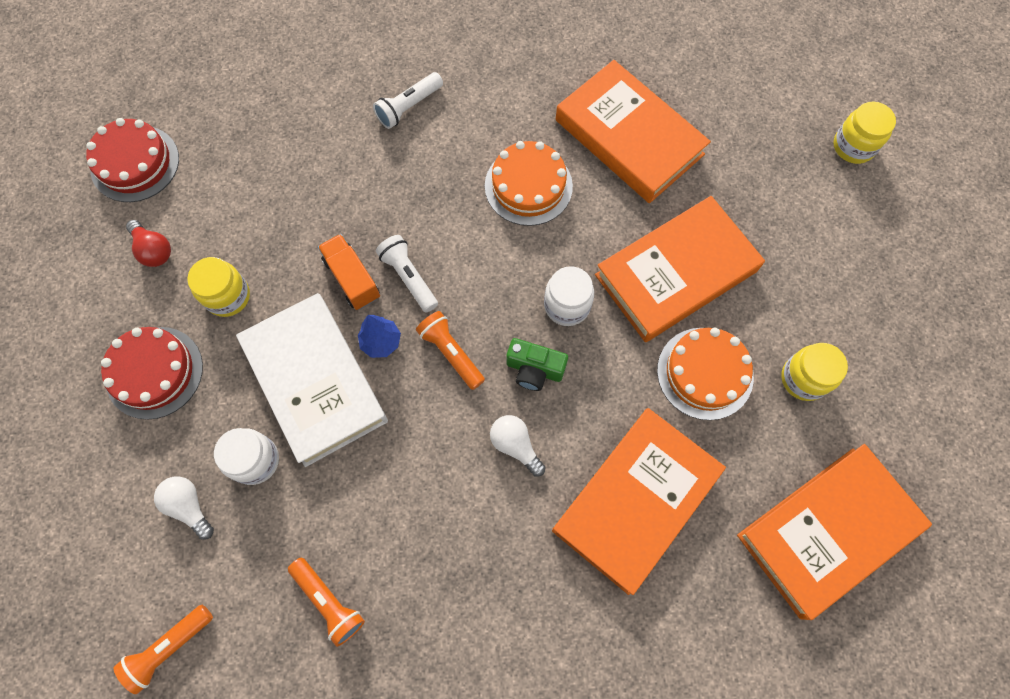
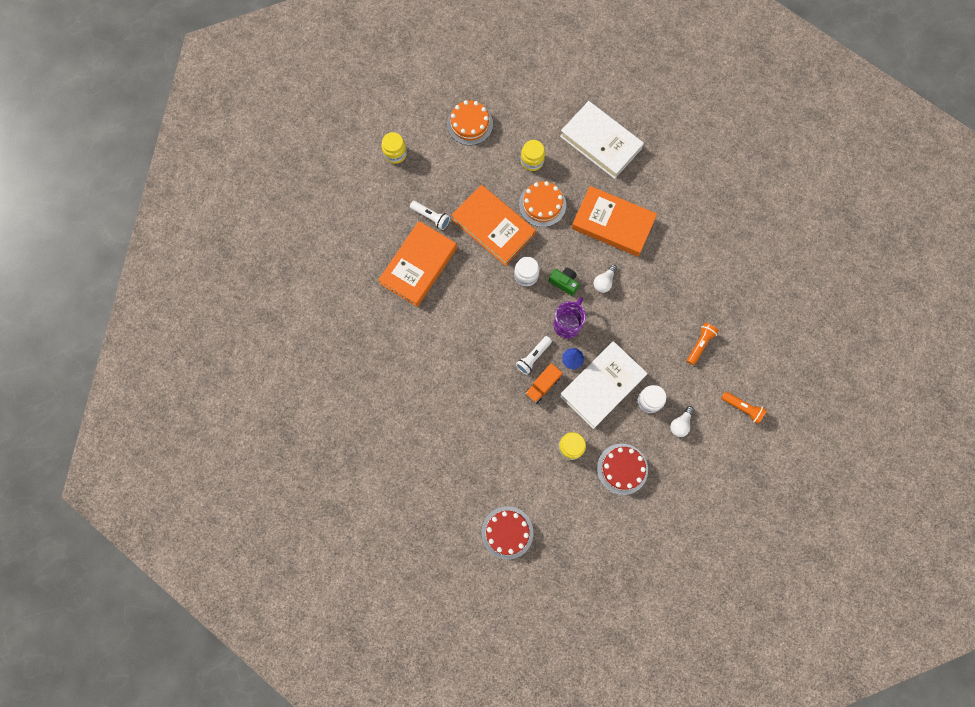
camera: 105 degrees left, 5 degrees up
red light bulb [126,220,171,267] -> none
white flashlight [373,72,443,129] -> white flashlight moved to [410,201,450,230]
orange flashlight [416,311,485,390] -> purple mug [554,297,586,339]
orange cake [485,141,573,226] -> orange cake moved to [447,100,493,145]
green camera [506,338,568,391] -> green camera turned 60 degrees counterclockwise [549,268,579,296]
orange book [737,444,932,620] -> white book [560,101,644,179]

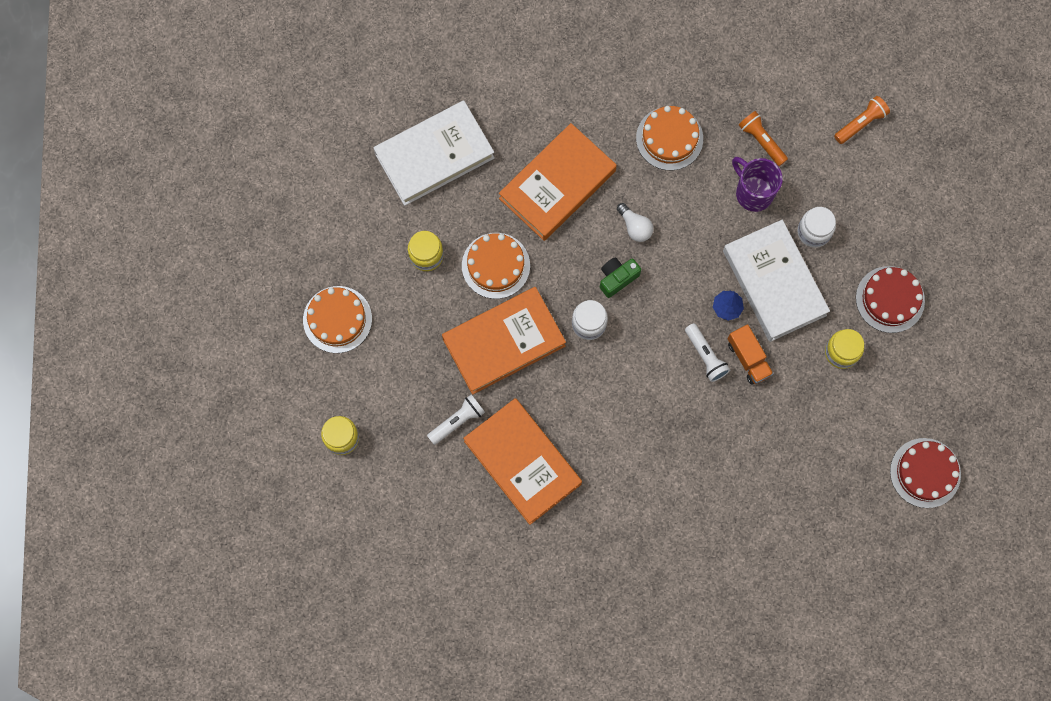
camera: 70 degrees left, 0 degrees up
purple mug [554,297,586,339] -> purple mug moved to [732,157,783,212]
white light bulb [670,406,694,437] -> none
none -> orange cake [636,106,703,170]

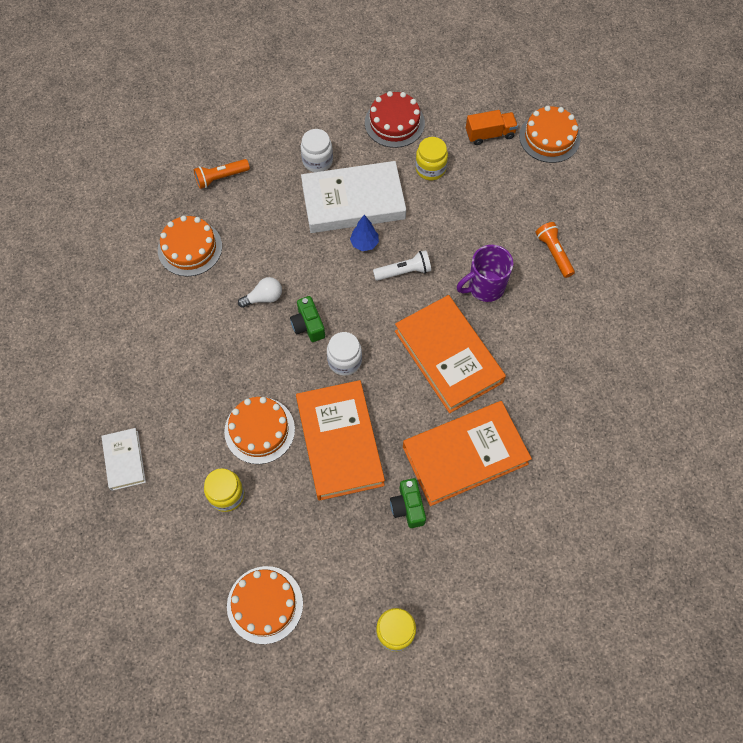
camera: 75 degrees left, 10 degrees down
white book [374,100,495,206] -> white book [101,428,146,491], size x0.51
white flashlight [427,395,485,445] -> green camera [390,478,426,528]
orange book [499,123,617,241] -> orange book moved to [395,295,506,413]
orange truck [728,324,774,385] -> orange truck moved to [466,110,518,145]
purple mug [732,157,783,212] -> purple mug moved to [457,245,513,302]
orange flashlight [834,96,890,144] -> orange flashlight moved to [535,222,575,278]
red cake [890,438,961,508] -> orange cake [519,106,580,163]

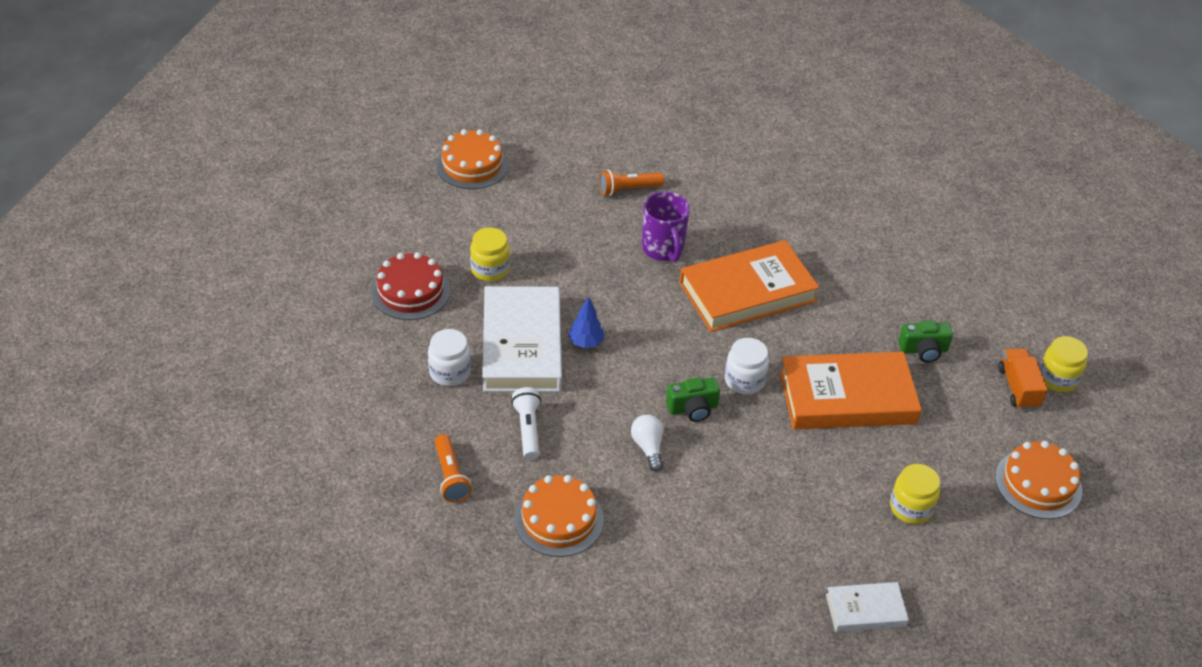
camera: 85 degrees left, 20 degrees down
orange cake [224,397,295,464] -> none
white flashlight [373,250,431,281] -> white flashlight moved to [511,387,541,460]
orange book [403,401,532,506] -> none
orange truck [466,110,518,145] -> orange truck moved to [998,348,1048,410]

